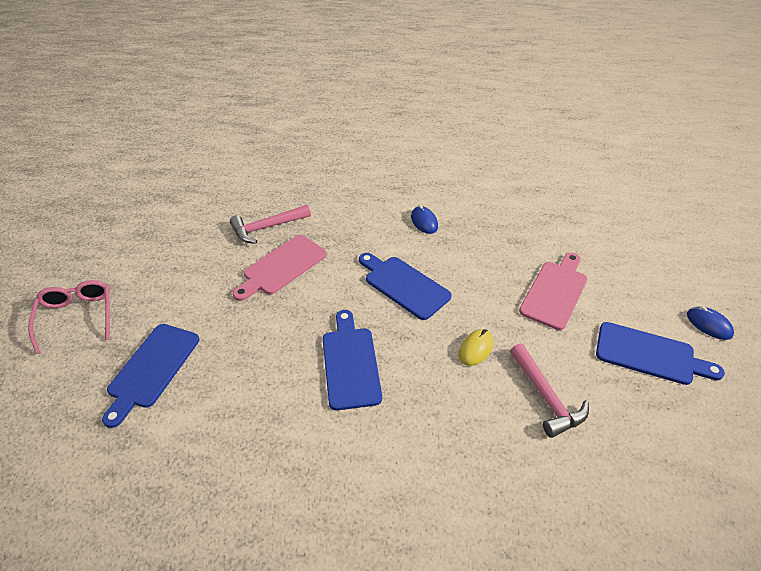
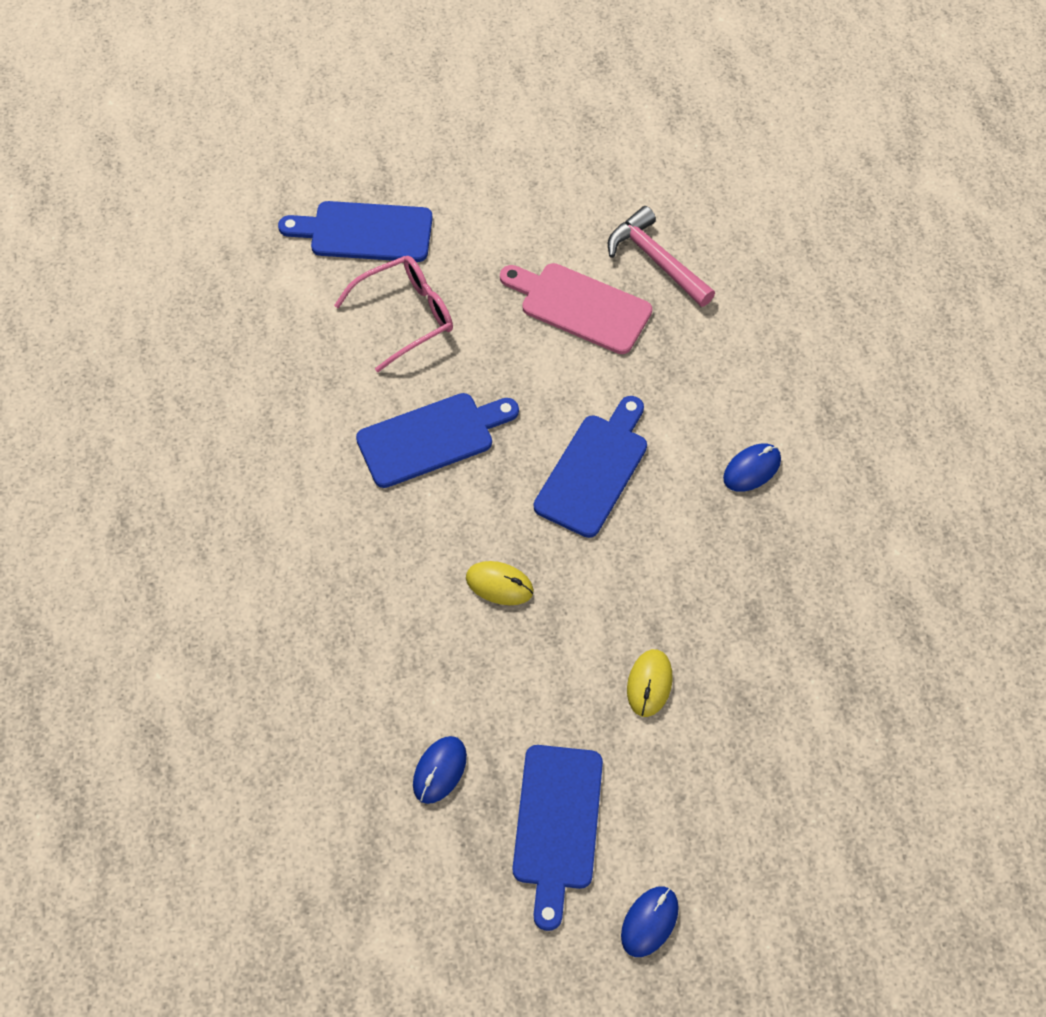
camera: 75 degrees right, 15 degrees up
pink glasses [28,280,110,354] -> pink glasses moved to [334,256,453,372]
pink hammer [510,344,589,438] -> none
pink cutting board [519,253,587,330] -> yellow mouse [627,649,673,717]
none -> blue mouse [413,736,467,804]

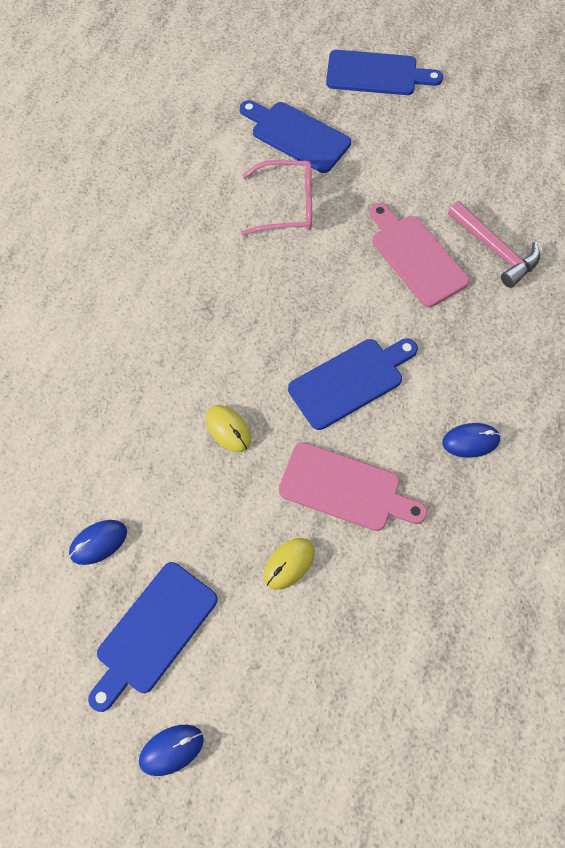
camera: 30 degrees right, 5 degrees up
blue cutting board [356,393,519,488] -> blue cutting board moved to [326,50,443,95]
pink hammer [608,206,715,307] -> pink hammer turned 150 degrees clockwise [448,201,540,288]
none -> pink cutting board [279,442,427,531]

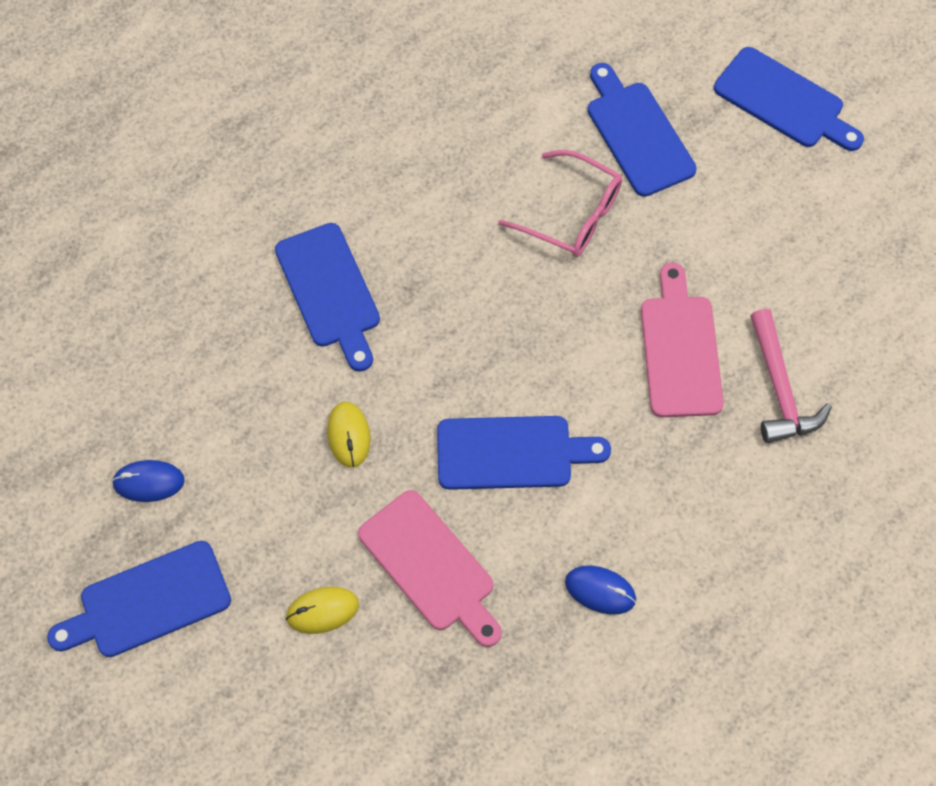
camera: 30 degrees right, 0 degrees up
blue mouse [139,725,204,776] -> none
none -> blue cutting board [275,223,380,372]

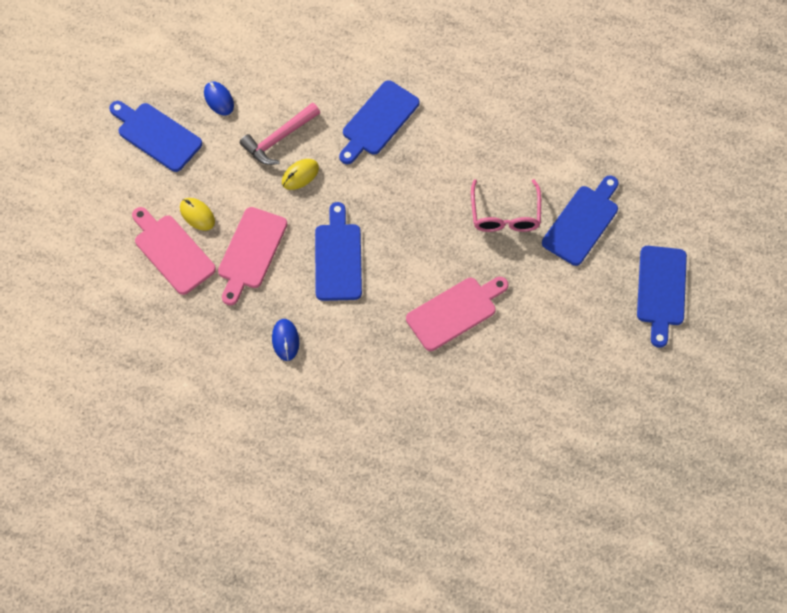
camera: 60 degrees right, 0 degrees up
blue cutting board [437,416,611,490] -> blue cutting board turned 150 degrees counterclockwise [315,202,362,301]
pink hammer [750,309,832,443] -> pink hammer moved to [240,102,320,165]
none -> pink cutting board [132,207,216,295]

